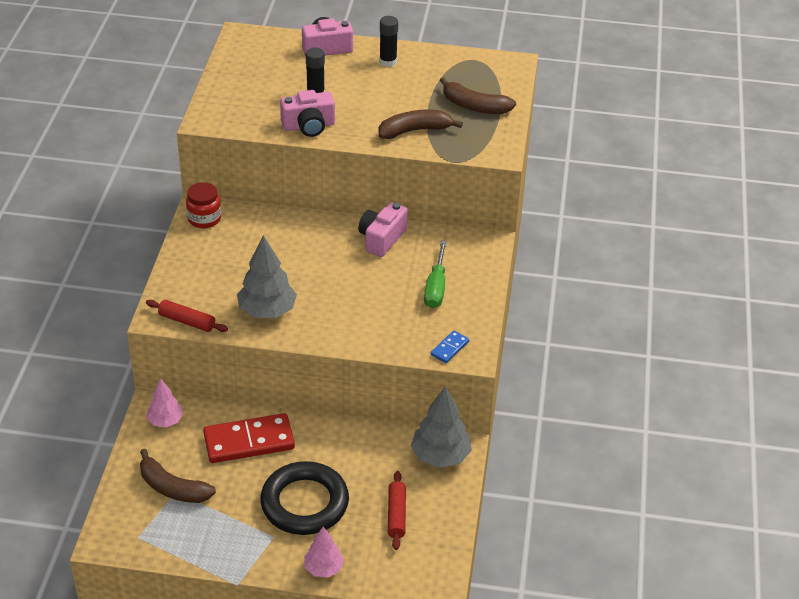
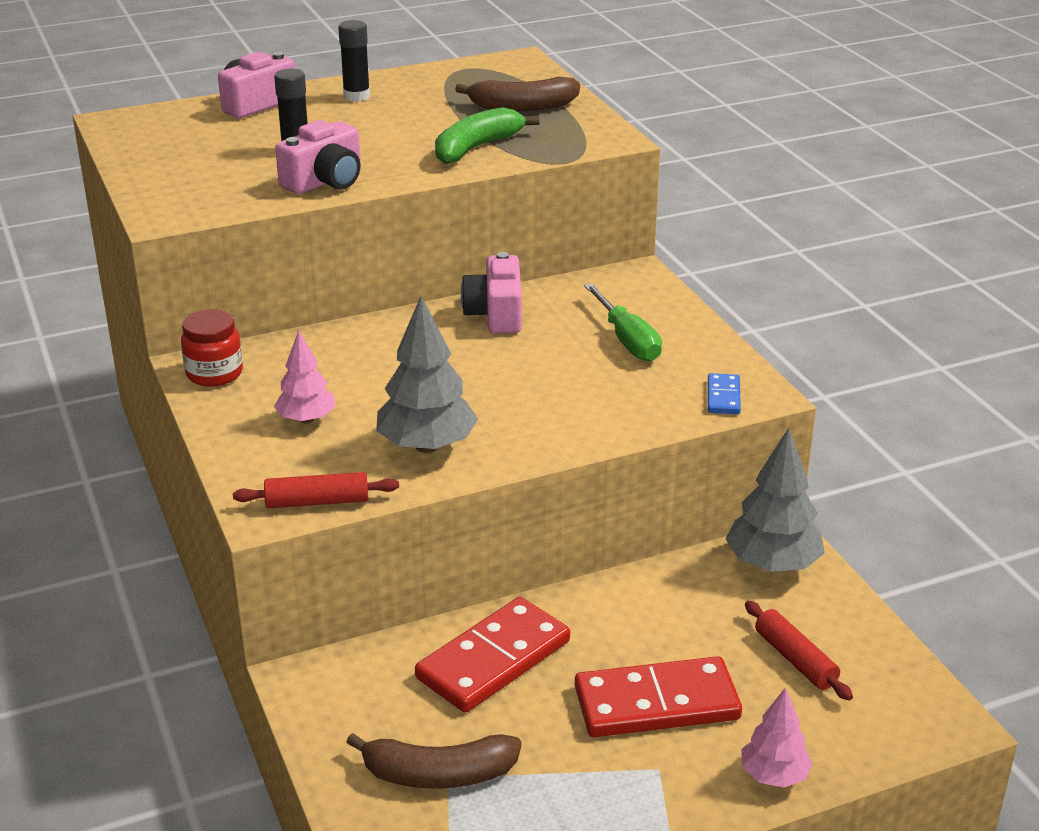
camera: 30 degrees left, 10 degrees down
pink tree [146,378,183,427] -> pink tree moved to [274,330,335,424]
black ring [260,461,349,535] -> red domino [575,656,742,737]
brown banana [379,109,463,139] -> green banana [435,107,540,164]

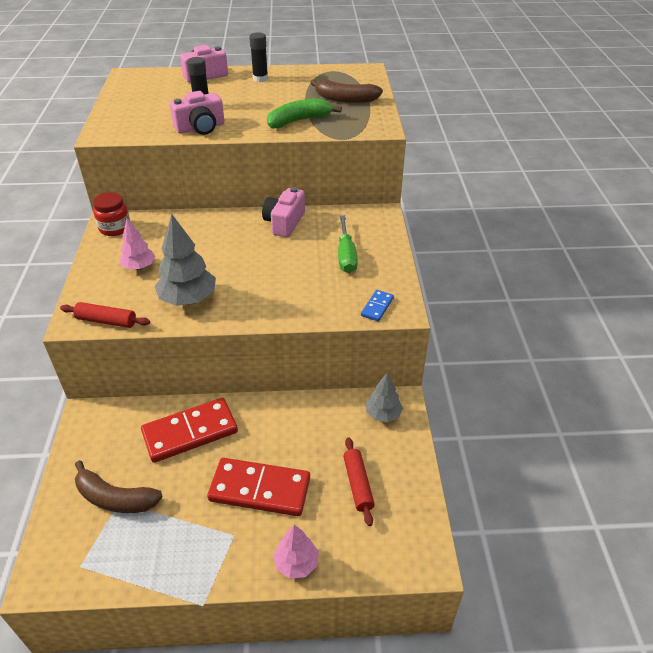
camera: 20 degrees right, 10 degrees up
grey tree [726,428,825,572] -> grey tree [366,372,403,422], size x0.62

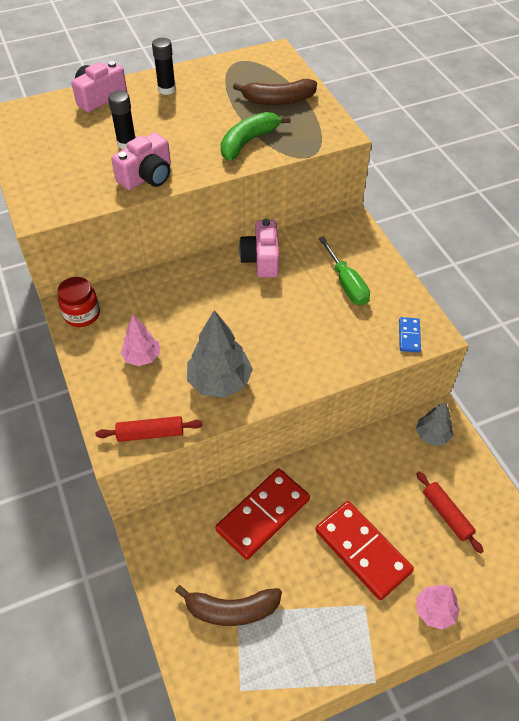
camera: 20 degrees left, 10 degrees up
red domino [207,458,310,516] -> red domino turned 60 degrees clockwise [315,501,414,600]

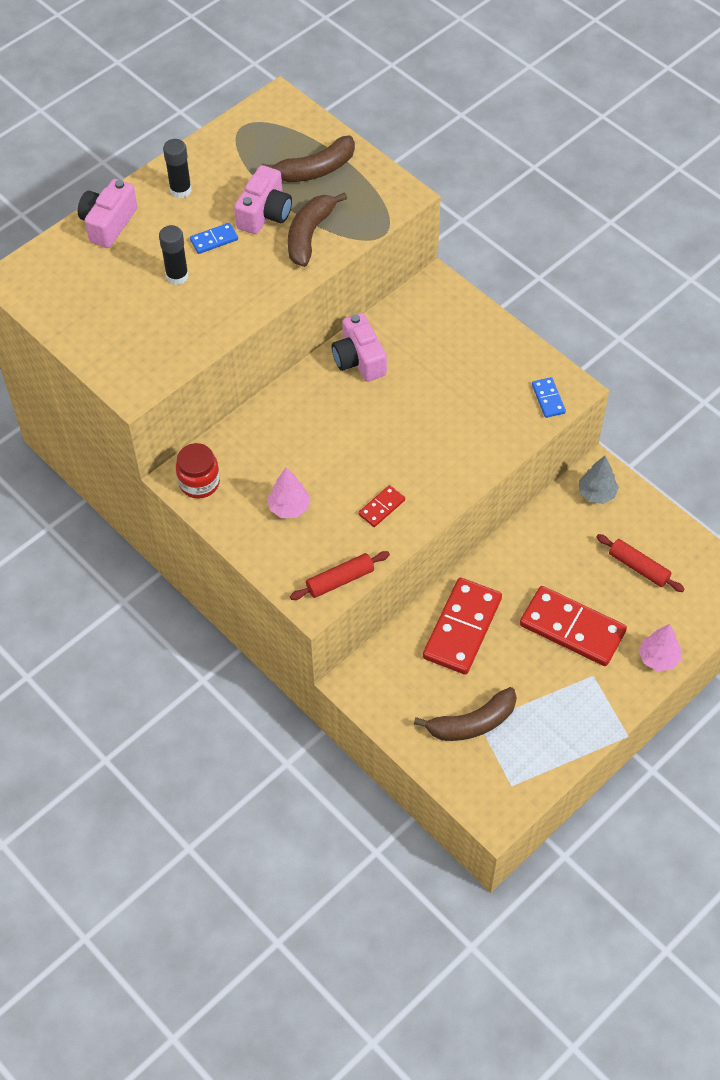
camera: 20 degrees left, 5 degrees up
pink camera [111,132,171,190] -> pink camera moved to [234,165,292,234]
grey tree [187,310,253,398] -> red domino [358,485,405,527]
green banana [221,112,291,160] -> brown banana [288,192,347,267]
green screwdriver [318,236,370,305] -> none
none -> blue domino [190,223,238,254]

